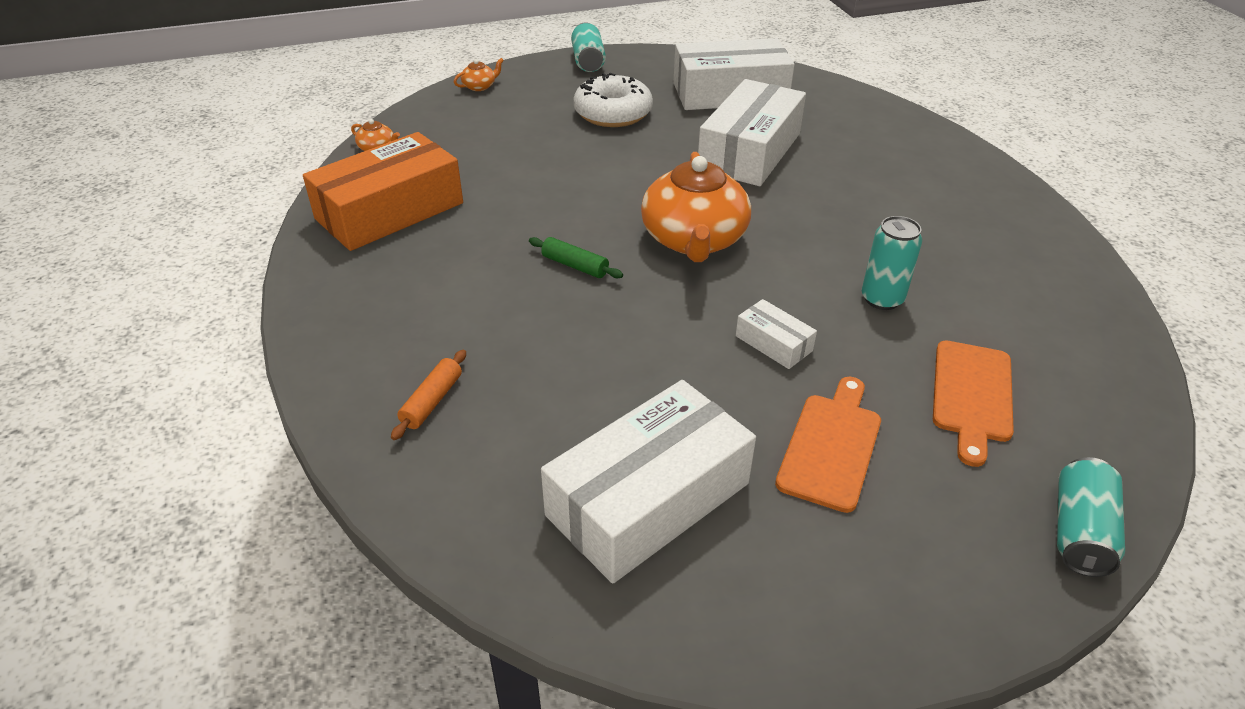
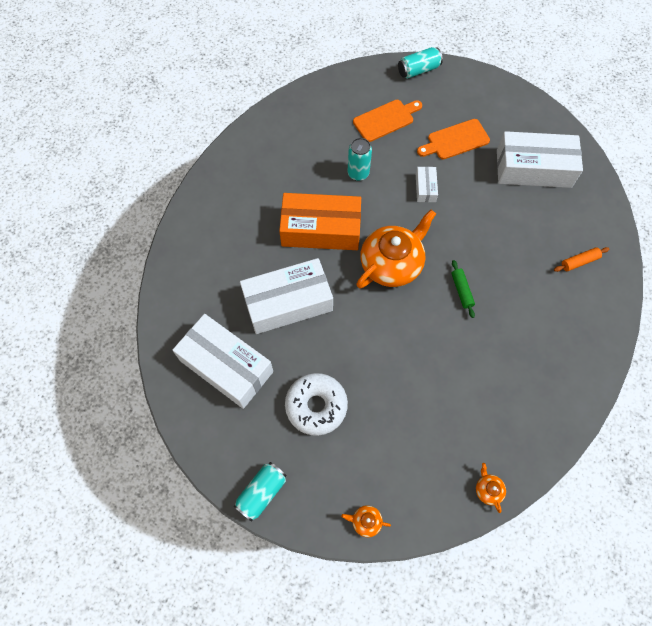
camera: 135 degrees left, 25 degrees up
orange box [303,132,463,251] -> orange box moved to [279,193,361,250]

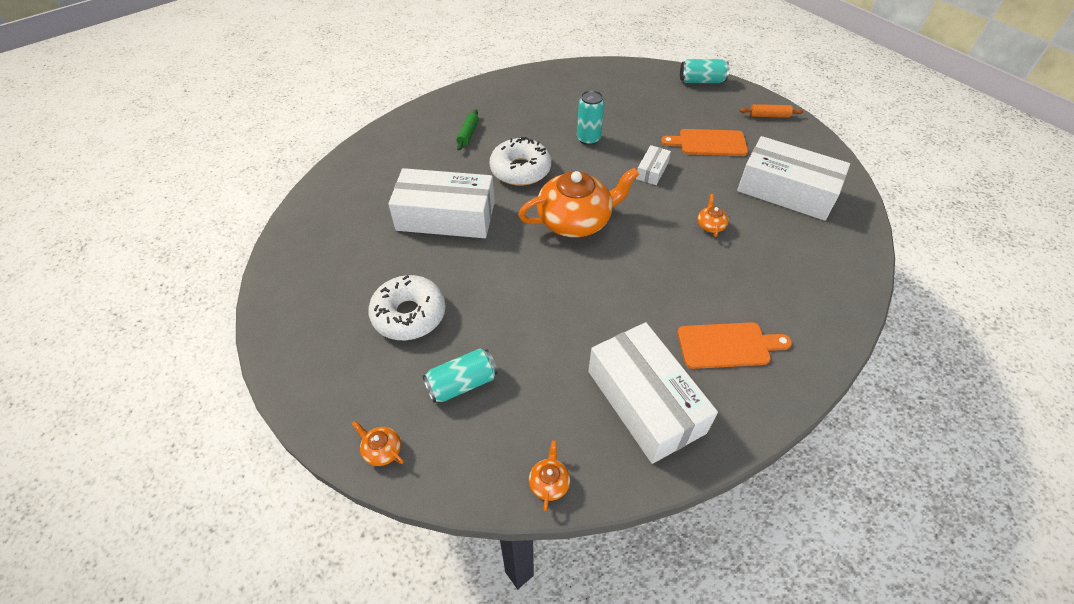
camera: 25 degrees right, 15 degrees down
white box [172,314,273,409] -> white box moved to [588,322,718,464]
turquoise can [234,462,287,522] -> turquoise can moved to [422,348,498,403]
orange box [279,193,361,250] -> white donut [490,137,551,186]
orange cutting board [353,100,422,142] -> orange cutting board moved to [677,322,792,369]
green rolling pin [451,260,475,318] -> green rolling pin moved to [456,110,479,151]
orange rolling pin [554,247,609,272] -> orange rolling pin moved to [739,104,803,118]
none -> orange teapot [698,194,729,237]

